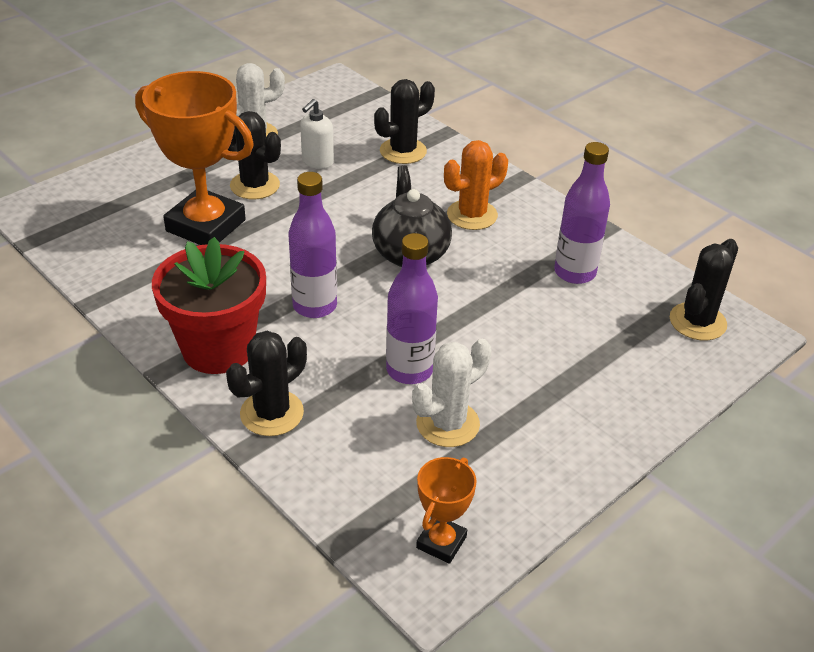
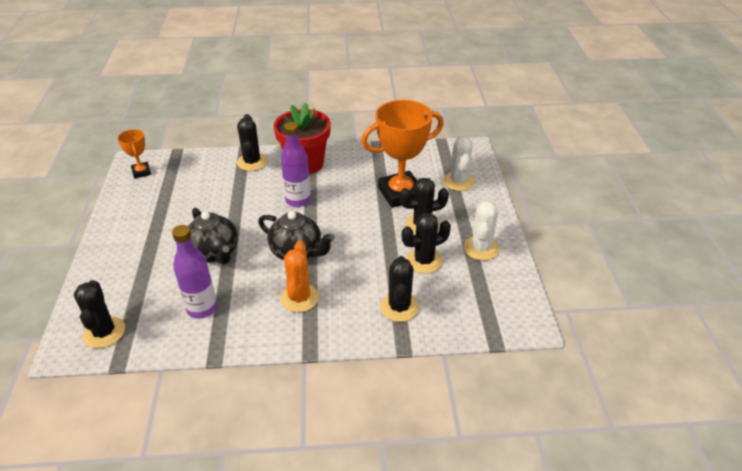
camera: 130 degrees right, 0 degrees up
white soap dispenser [300,99,334,169] -> black cactus [402,213,451,273]
purple bottle [386,233,438,384] -> none
white cactus [412,339,492,447] -> white cactus moved to [443,136,475,191]
none -> black teapot [188,207,238,264]

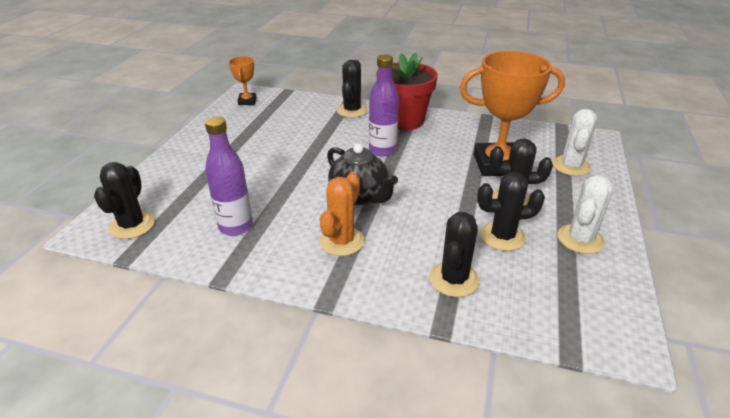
camera: 20 degrees right, 5 degrees down
black teapot [188,207,238,264] -> none

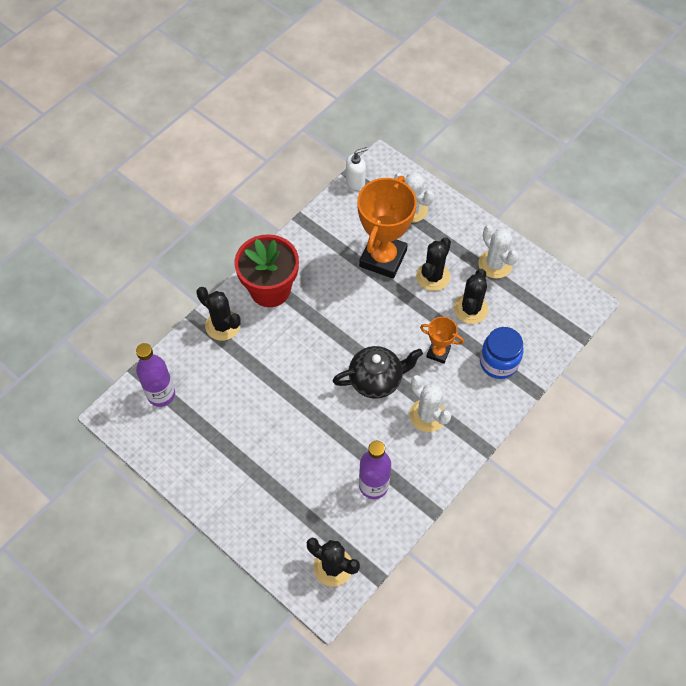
camera: 65 degrees left, 25 degrees up
orange trophy [229,56,256,105] -> orange trophy moved to [420,317,464,364]
orange cactus [319,172,364,256] -> white cactus [409,375,452,432]
purple bottle [369,54,399,156] -> purple bottle moved to [136,343,175,407]
black cactus [430,212,479,297] -> blue jar [480,327,524,379]
none -> white soap dispenser [346,147,368,190]

